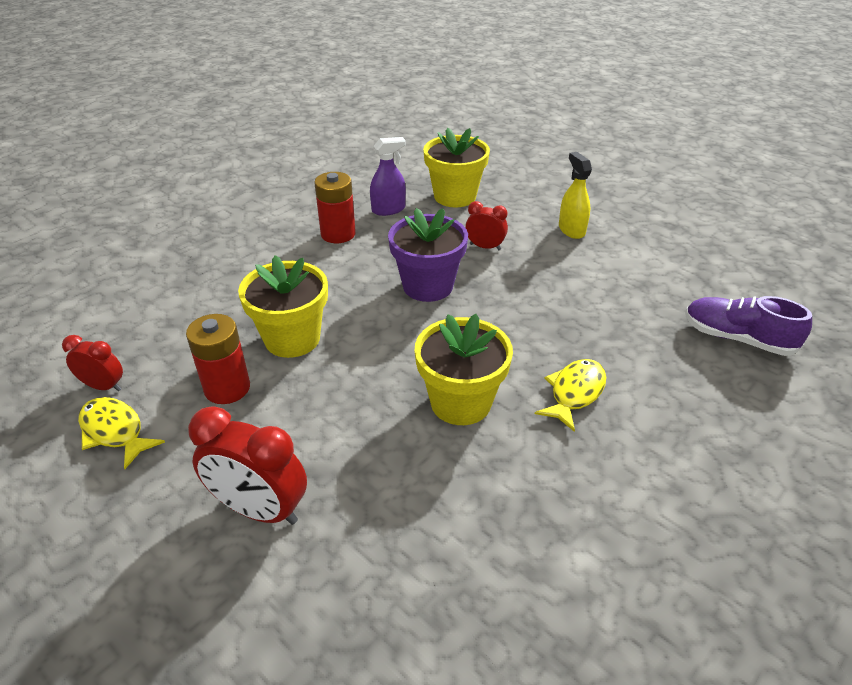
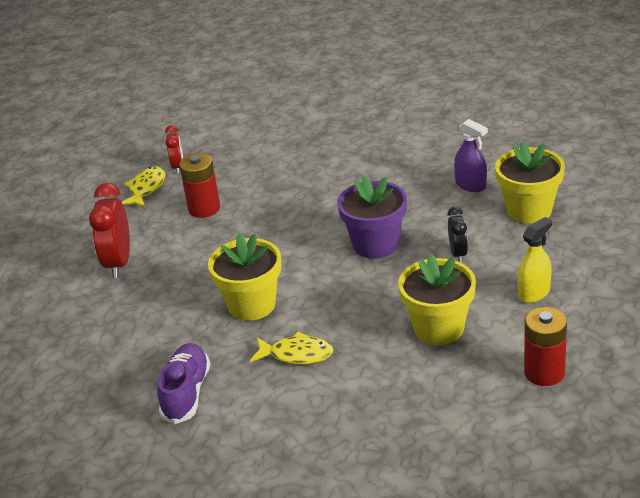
camera: 70 degrees right, 5 degrees down
yellow flower pot [238,255,328,358] -> yellow flower pot moved to [398,253,476,345]
red battery [314,172,356,243] -> red battery moved to [524,307,567,386]
red clock [465,201,508,250] -> black clock [448,207,468,262]
purple shoe [685,296,812,356] -> purple shoe moved to [157,343,210,424]

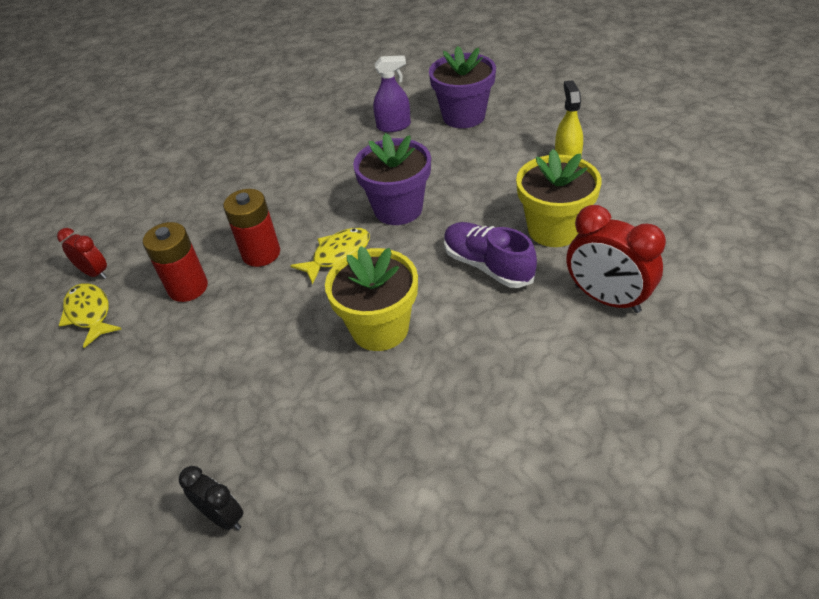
camera: 50 degrees left, 10 degrees up
red clock [89,183,130,278] -> red clock moved to [567,205,666,313]
purple shoe [157,343,210,424] -> purple shoe moved to [444,222,537,288]
yellow fish [250,332,333,365] -> yellow fish moved to [290,228,370,285]
black clock [448,207,468,262] -> black clock moved to [179,466,243,530]
yellow flower pot [495,141,565,224] -> purple flower pot [429,46,496,128]
red battery [524,307,567,386] -> red battery moved to [223,189,280,267]

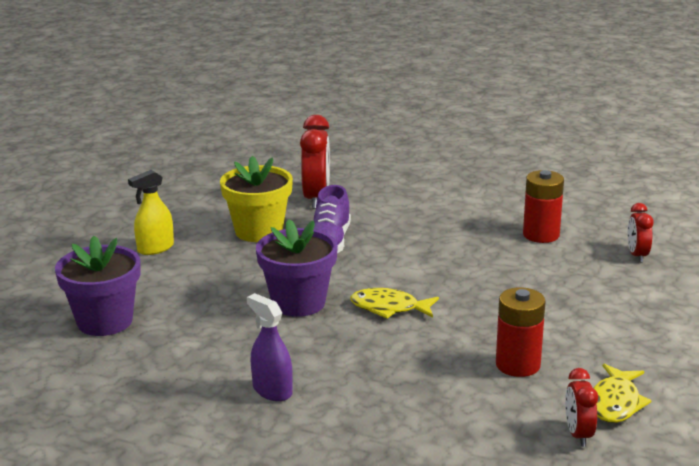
camera: 130 degrees left, 20 degrees down
black clock [179,466,243,530] -> red clock [628,203,654,263]
red battery [223,189,280,267] -> red battery moved to [523,170,564,243]
yellow flower pot [325,246,418,351] -> none
purple spray bottle [373,55,411,132] -> purple spray bottle moved to [247,293,293,401]

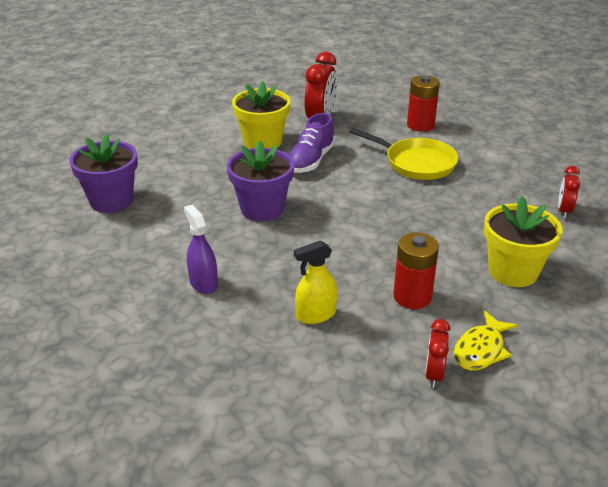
camera: 15 degrees right, 10 degrees up
yellow spray bottle [128,170,174,255] -> yellow spray bottle moved to [294,240,337,324]
yellow fish [350,288,439,319] -> none
red battery [523,170,564,243] -> red battery moved to [407,75,440,132]
none -> yellow pan [349,128,458,180]
none -> yellow flower pot [484,196,563,287]

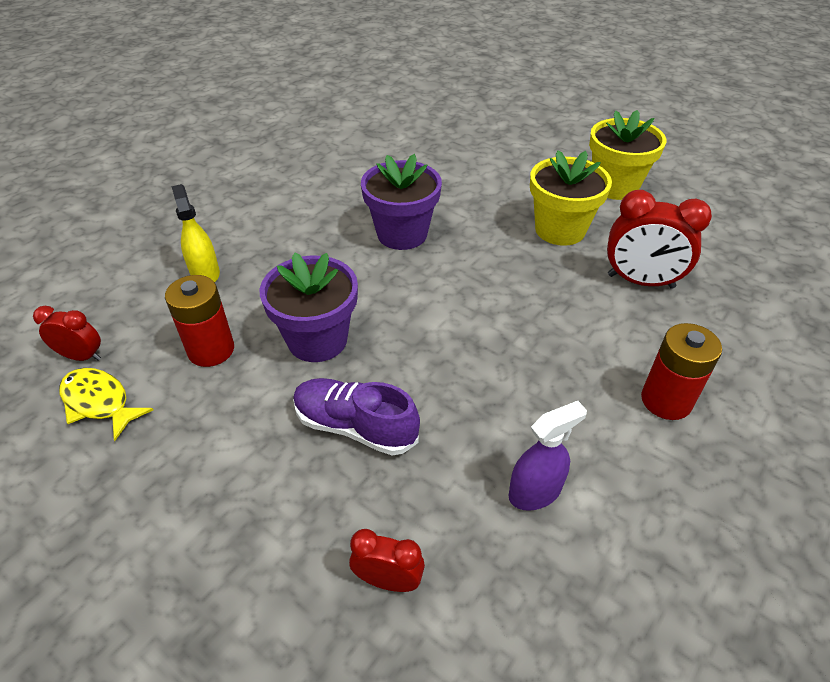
camera: 90 degrees right, 10 degrees up
purple flower pot [69,133,138,213] -> purple flower pot moved to [260,252,358,362]
purple spray bottle [184,205,218,294] -> purple spray bottle moved to [509,401,587,511]
purple shoe [289,113,335,173] -> purple shoe moved to [293,378,420,455]
yellow pan [349,128,458,180] -> none
yellow flower pot [484,196,563,287] -> yellow flower pot moved to [589,110,666,200]

